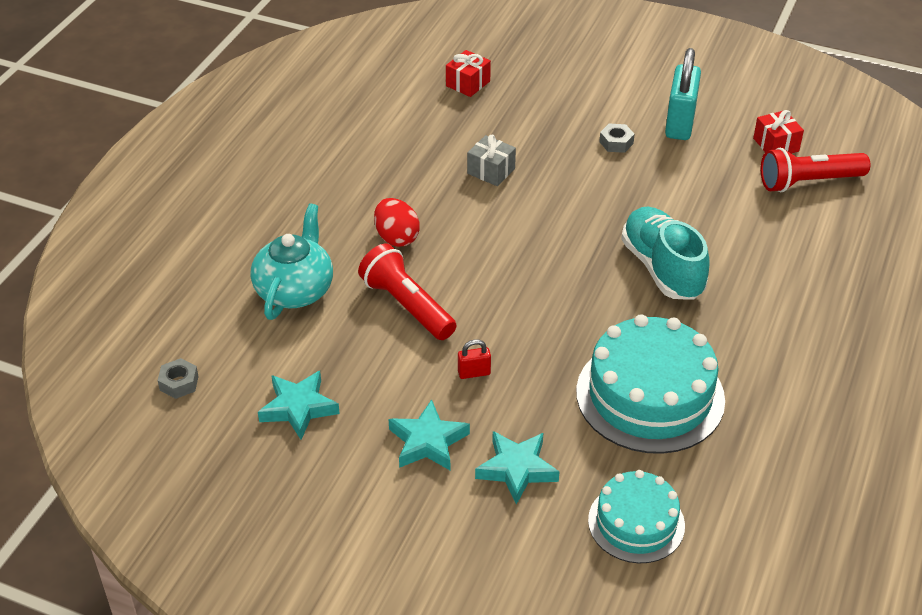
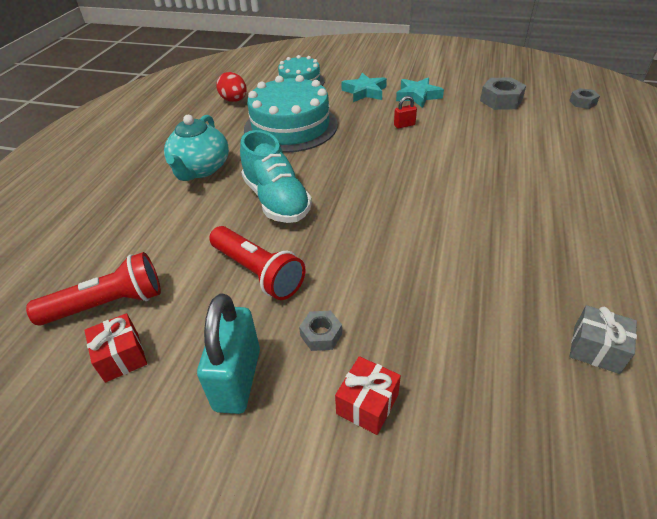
camera: 175 degrees right, 0 degrees up
turquoise teapot [251,204,333,320] -> turquoise teapot moved to [164,115,229,181]
turquoise star [258,371,340,440] -> grey nut [480,77,526,110]
red flashlight [358,244,456,340] -> red flashlight moved to [209,226,306,300]
red egg [374,198,420,247] -> red egg moved to [216,72,247,102]
red gift [446,50,491,97] -> red gift moved to [335,356,401,435]
grey gift [467,135,516,186] -> grey gift moved to [570,305,637,374]

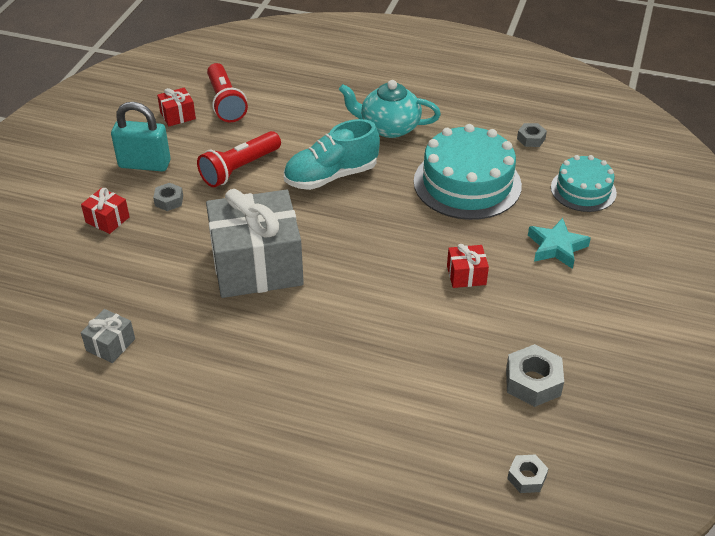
camera: 90 degrees right, 0 degrees up
red egg [216,72,247,102] -> grey nut [517,123,547,147]
red padlock [394,96,417,129] -> red gift [447,244,489,288]
turquoise star [396,77,444,108] -> none
none -> grey gift [206,189,304,298]

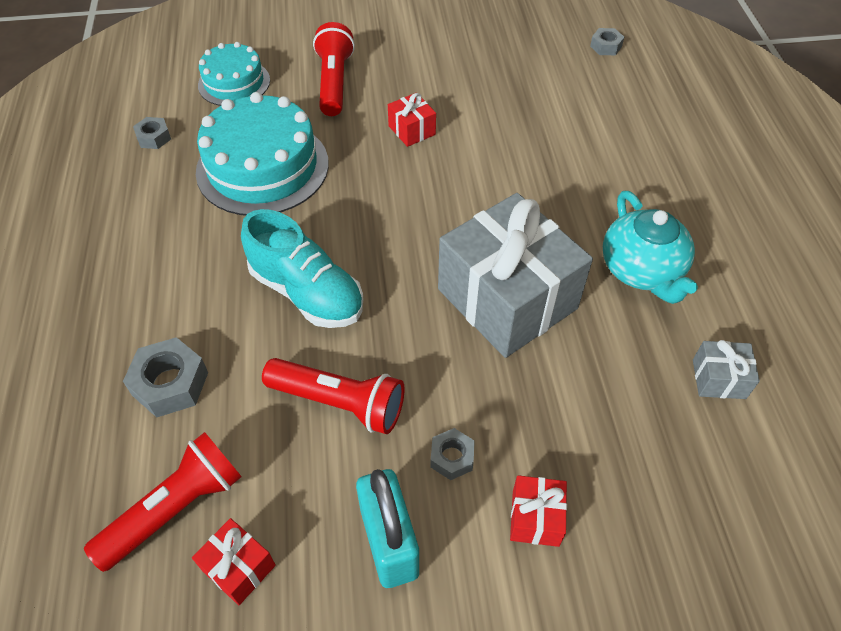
camera: 115 degrees left, 10 degrees up
turquoise teapot [339,80,441,138] -> turquoise teapot moved to [603,191,698,304]
grey nut [506,344,564,407] -> grey nut moved to [123,337,208,418]
turquoise star [528,218,591,269] -> red flashlight [313,22,355,116]

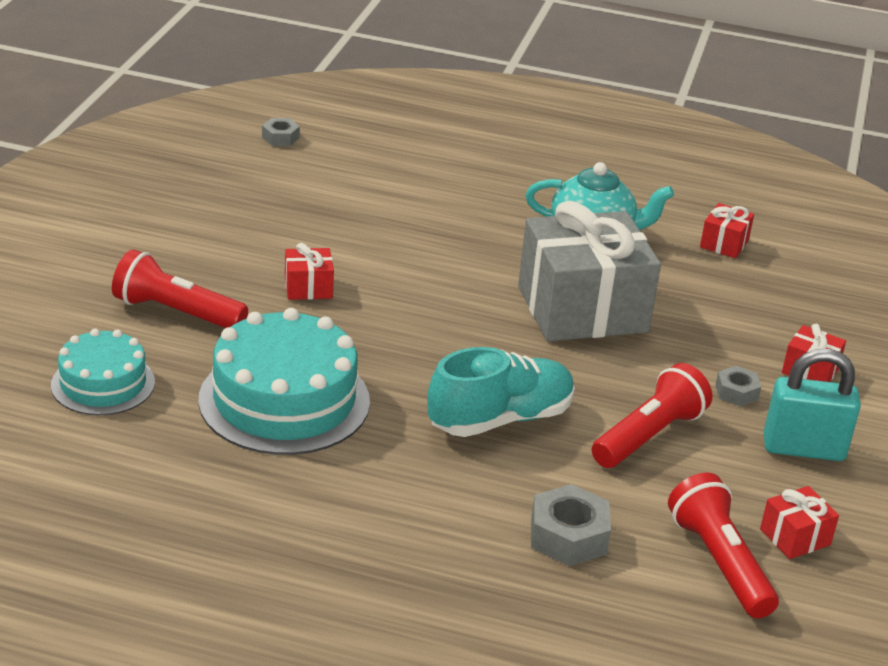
camera: 70 degrees left, 20 degrees down
grey nut [133,117,171,149] -> none
grey gift [693,340,760,399] -> red gift [700,203,754,259]

